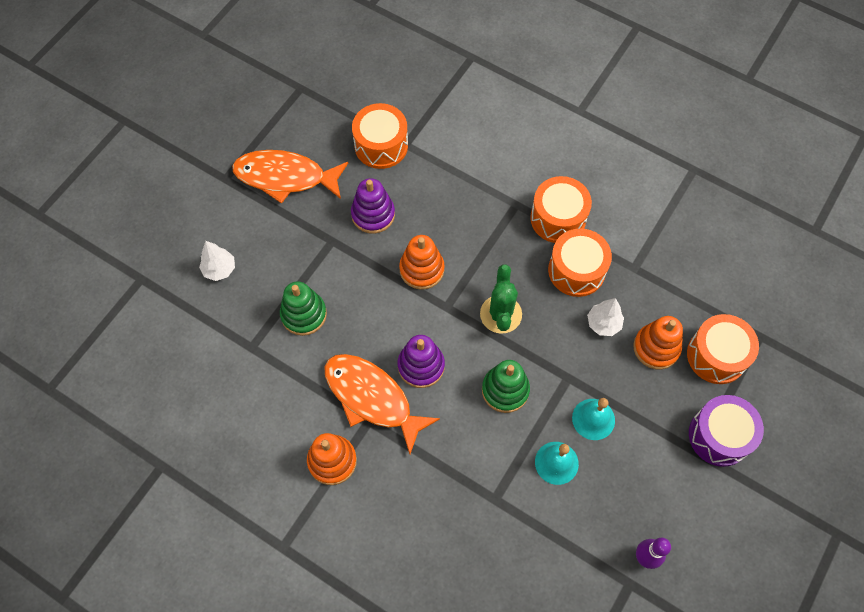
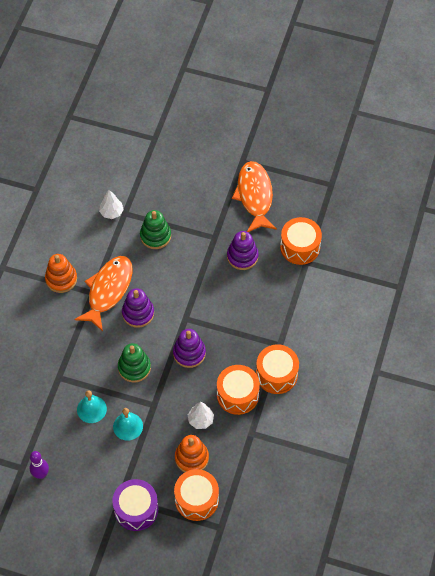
camera: 75 degrees right, 5 degrees down
white tree [199,241,235,281] -> white tree moved to [99,190,124,219]
orange stacking toy [399,235,445,290] -> none
green cactus [480,264,522,334] -> purple stacking toy [173,329,206,368]

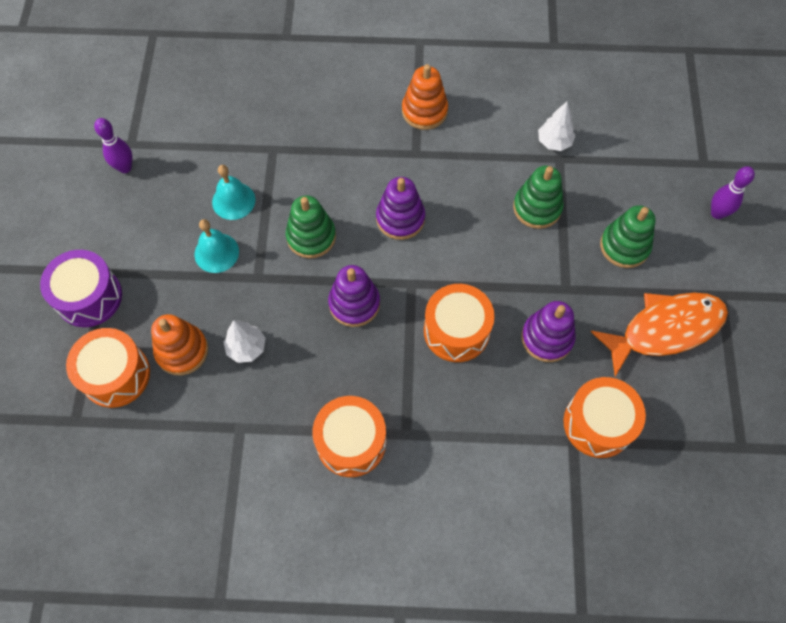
camera: 75 degrees right, 5 degrees up
orange fish [74,256,133,331] -> none
orange drum [217,365,260,415] -> orange drum moved to [424,284,495,362]
none -> green stacking toy [600,205,655,268]
none -> purple bowling pin [711,166,755,219]

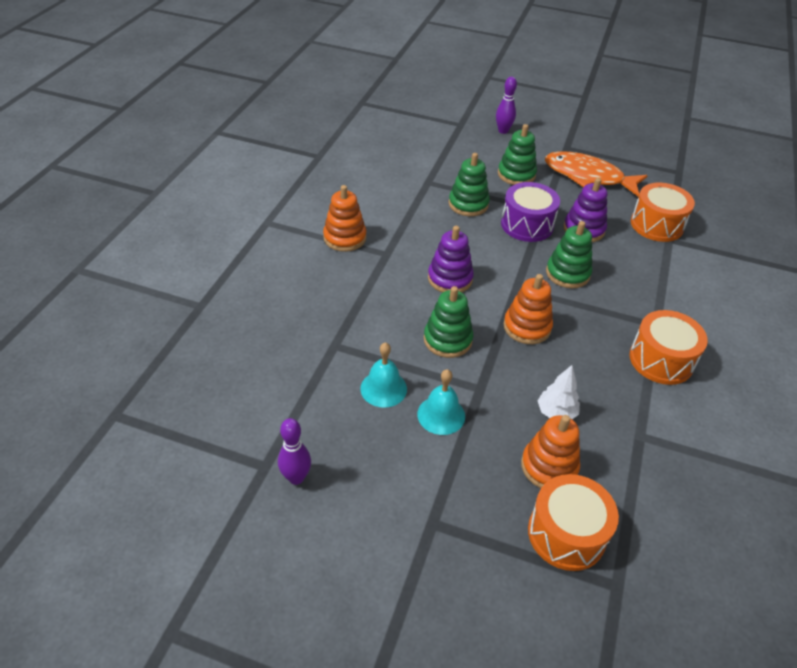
camera: 75 degrees left, 20 degrees down
purple drum [40,250,122,327] -> purple drum moved to [501,182,560,242]
purple stacking toy [328,265,380,327] -> orange stacking toy [504,274,553,344]
orange drum [424,284,495,362] -> green stacking toy [546,221,592,288]
white tree [538,102,576,151] -> none
orange fish [591,293,728,376] -> orange fish turned 60 degrees counterclockwise [545,152,648,197]

